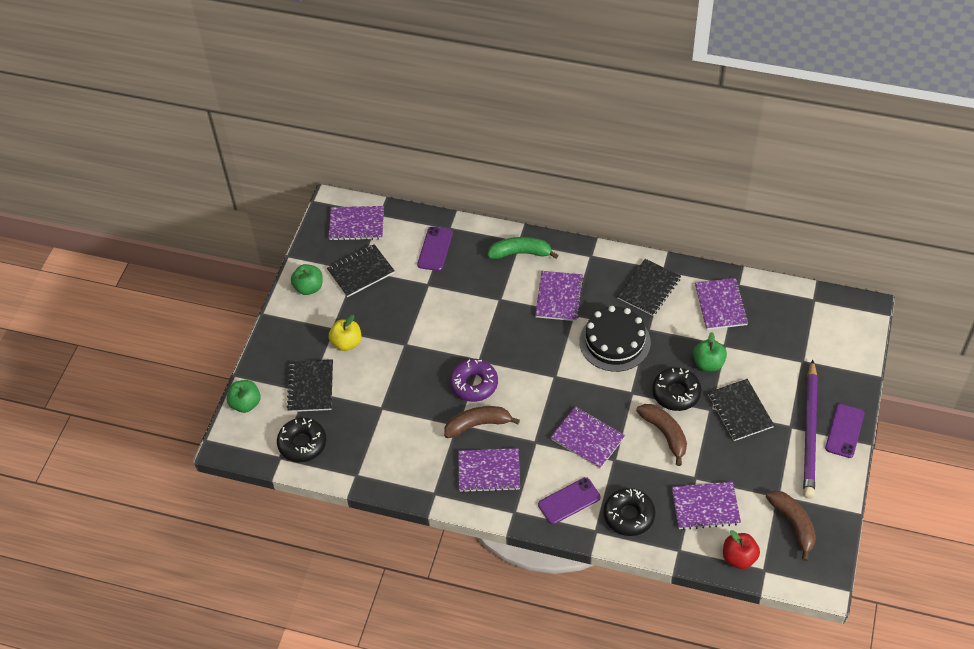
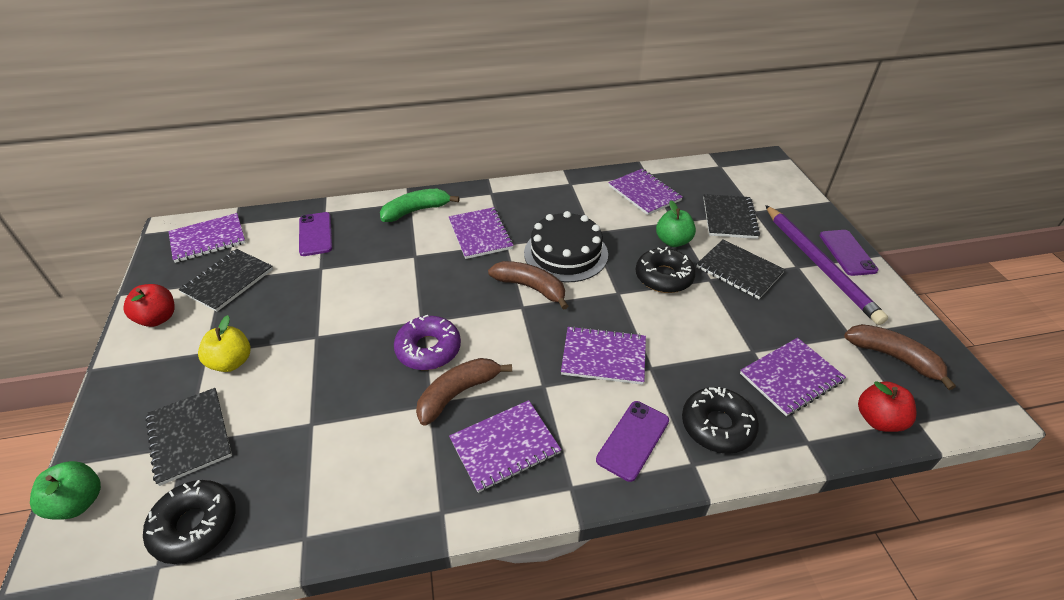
camera: 30 degrees left, 10 degrees down
green apple [291,264,323,295] -> red apple [123,284,175,327]
black notebook [617,259,681,316] -> black notebook moved to [703,194,760,239]
brown banana [636,404,687,466] -> brown banana moved to [488,261,568,310]

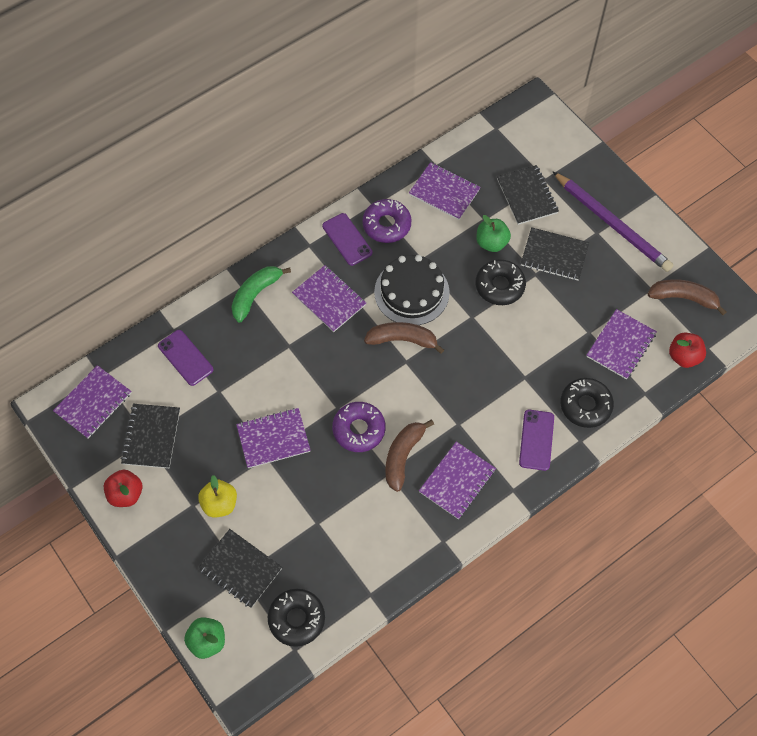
camera: 25 degrees left, 20 degrees up
purple notebook [561,326,646,385] -> purple notebook moved to [236,408,311,468]
purple phone [819,230,878,276] -> purple phone moved to [322,213,372,266]
none -> purple donut [363,199,411,243]

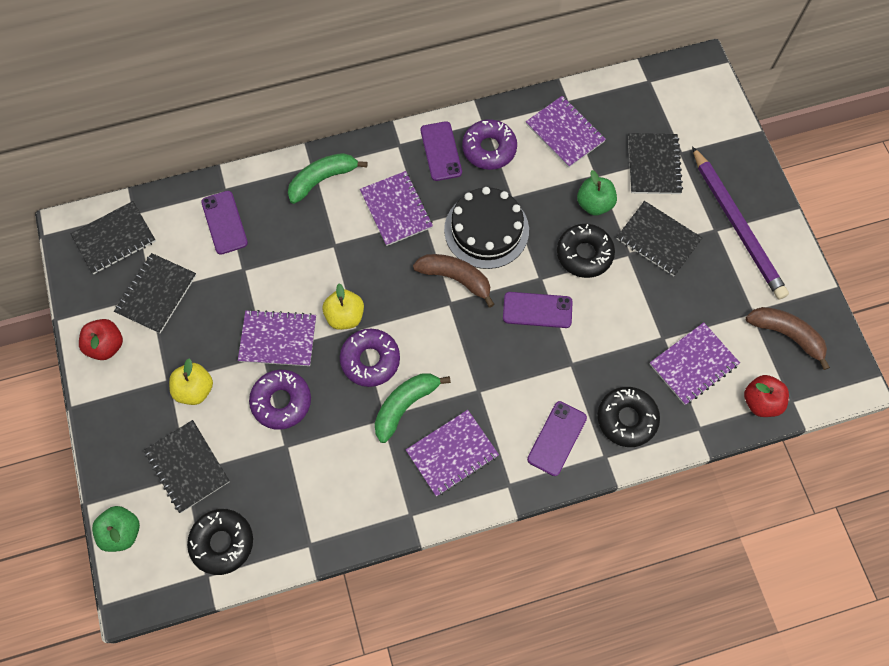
camera: 20 degrees right, 5 degrees up
purple notebook [53,365,131,439] -> black notebook [70,201,156,274]
brown banana [385,420,434,492] -> green banana [375,373,451,443]
none -> purple donut [249,370,311,430]
none -> yellow apple [322,283,364,330]
none -> purple phone [503,292,573,328]

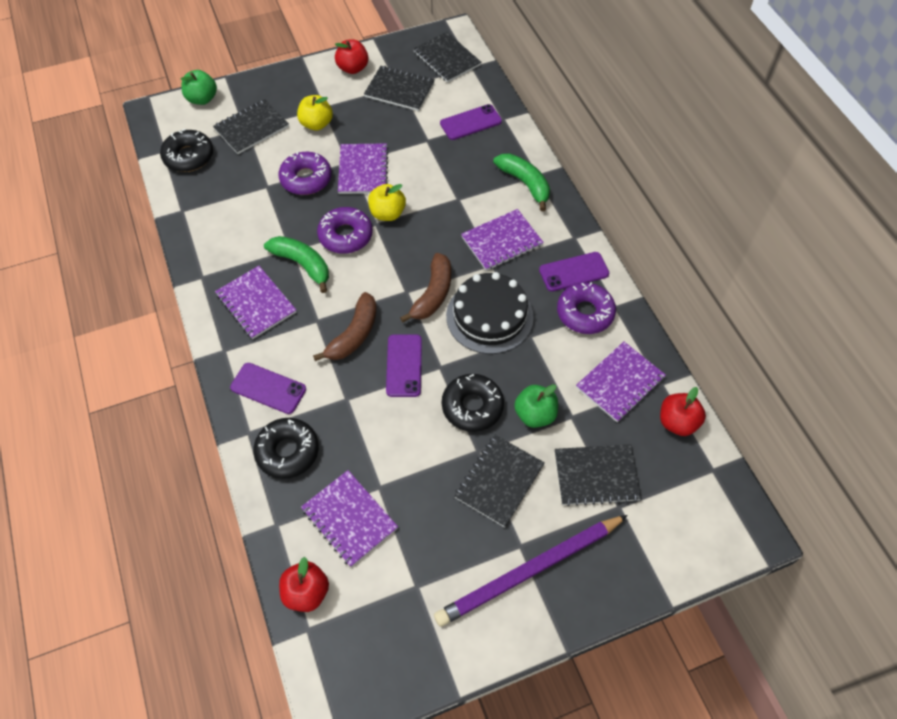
camera: 85 degrees right, 10 degrees down
brown banana [746,307,830,370] -> brown banana moved to [313,292,377,361]
none -> red apple [660,387,706,436]

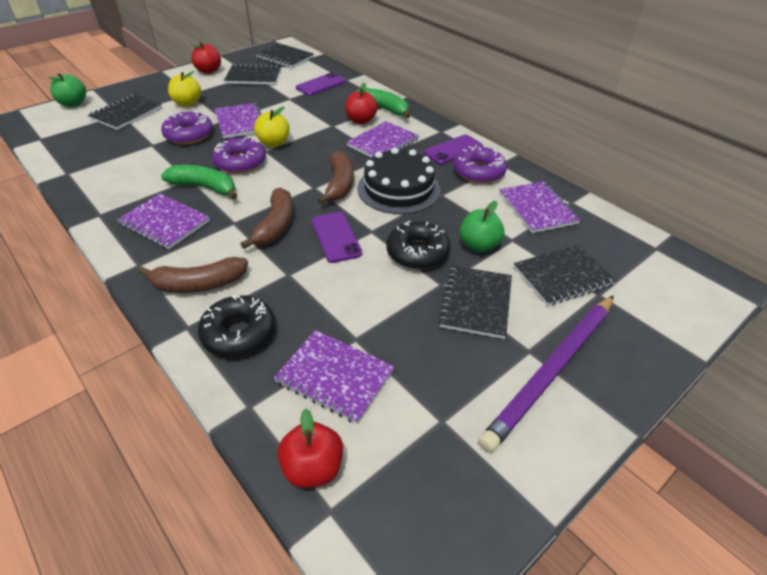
camera: 20 degrees left, 15 degrees down
black donut [160,129,213,172] -> none
purple phone [230,363,306,414] -> brown banana [138,257,248,293]
purple notebook [576,342,666,422] -> purple notebook turned 45 degrees counterclockwise [500,181,580,233]
red apple [660,387,706,436] -> red apple moved to [345,83,378,124]

